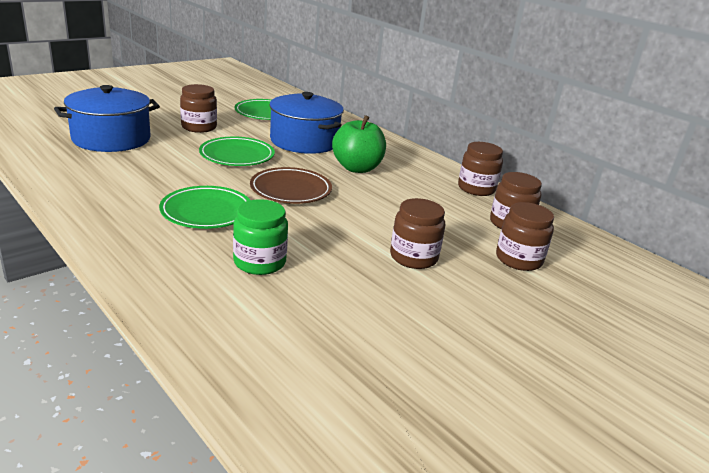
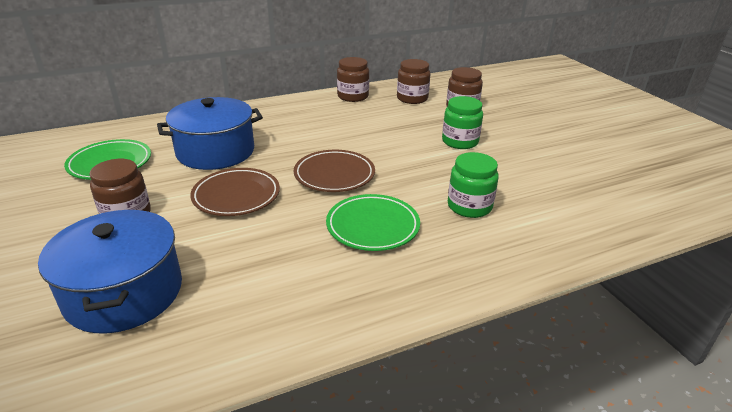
camera: 70 degrees left, 5 degrees up
green plate [199,137,275,166] -> brown plate [190,168,280,216]
green apple [332,115,386,173] -> none
brown jar [390,198,445,269] -> green jar [442,96,483,149]

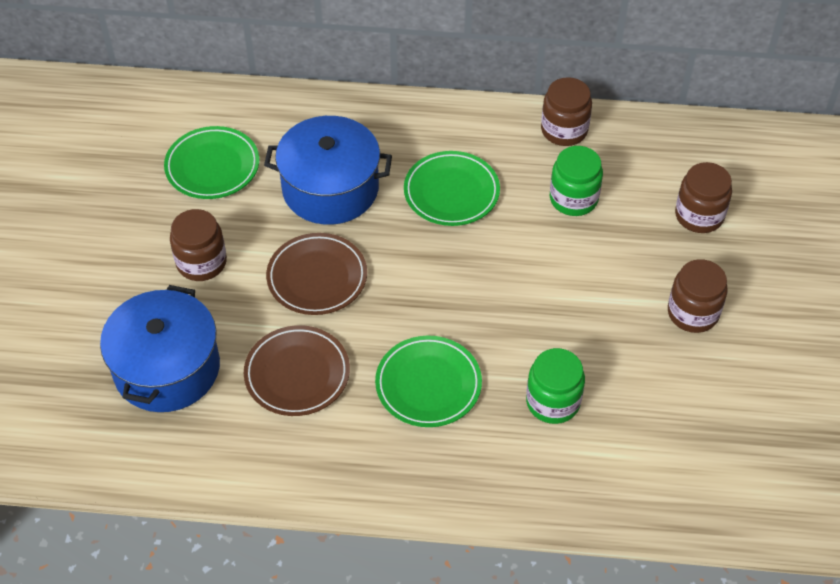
camera: 30 degrees right, 20 degrees up
brown plate [294,150,375,192] -> brown plate moved to [244,325,350,416]
brown jar [397,59,430,104] -> brown jar moved to [668,259,728,333]
green jar [442,96,483,149] -> green jar moved to [550,146,603,216]
none -> green plate [404,151,500,226]

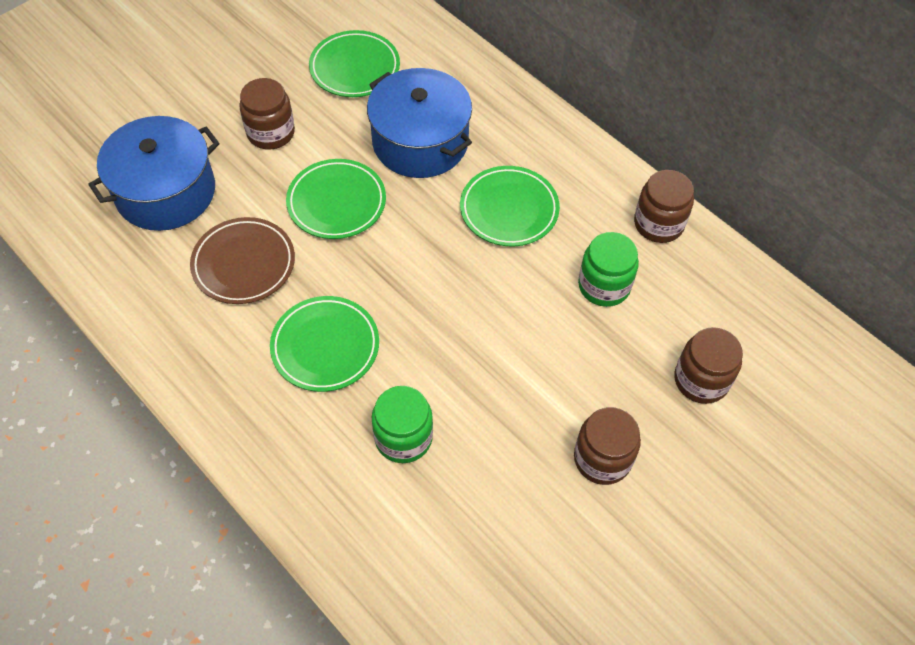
camera: 40 degrees right, 5 degrees up
brown plate [266,233,367,315] -> green plate [286,159,386,239]

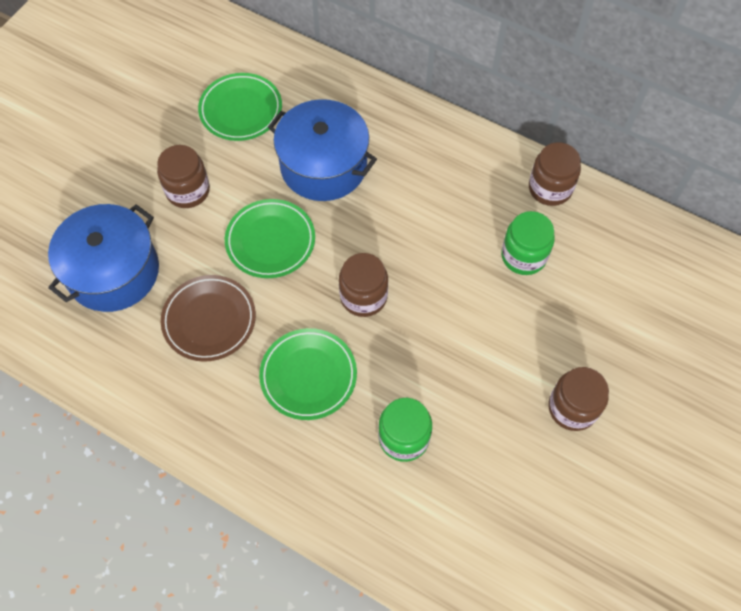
camera: 15 degrees left, 5 degrees up
green plate [460,166,560,246] -> none
brown jar [674,327,743,404] -> brown jar moved to [339,253,388,317]

